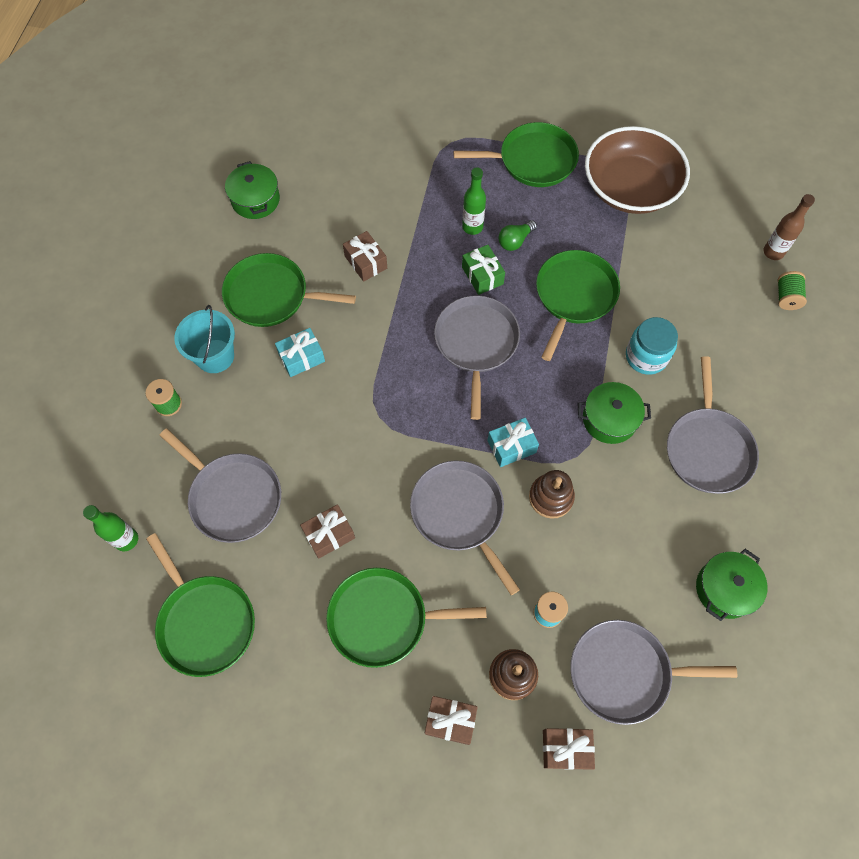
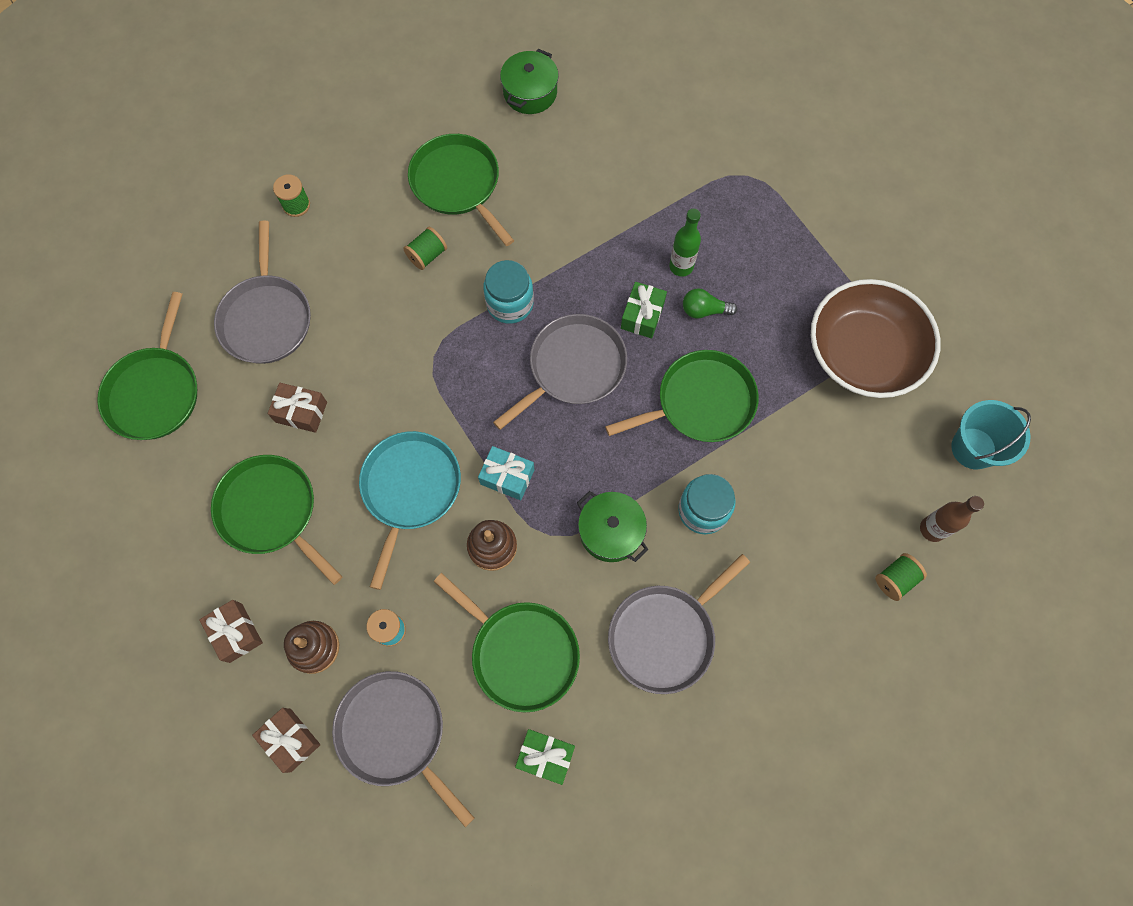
camera: 45 degrees right, 5 degrees up
green bottle [83,505,138,551] -> none
turquoise bucket [174,305,235,373] -> turquoise bucket moved to [951,400,1031,469]
turquoise gift [275,328,325,377] -> green spool [403,227,447,270]
brown gift [343,231,387,282] -> none
grey pan [410,460,520,595] -> turquoise pan [359,431,461,590]
green pan [453,122,579,187] -> green pan moved to [434,573,580,712]
green pot [696,549,768,621] -> green gift [515,729,575,785]
none -> turquoise jar [483,260,534,324]

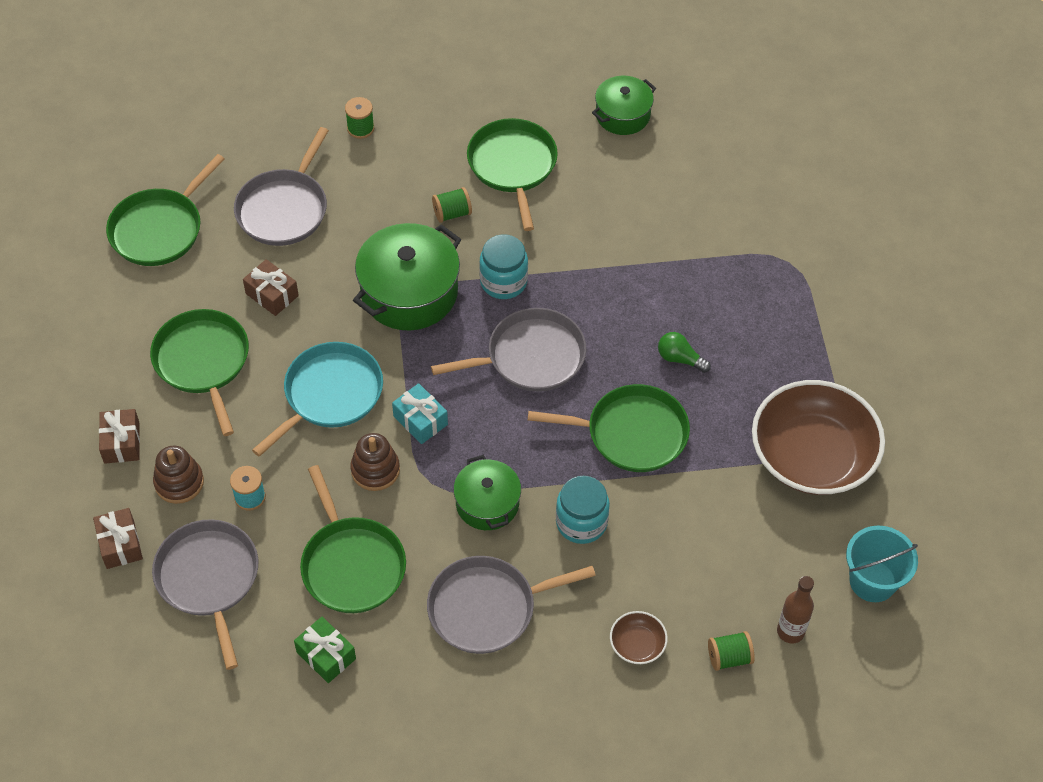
camera: 25 degrees right, 15 degrees down
green gift [621,282,667,338] -> none
green bottle [669,209,701,277] -> none
none -> green pot [353,223,461,330]
none -> brown bowl [610,611,668,664]

